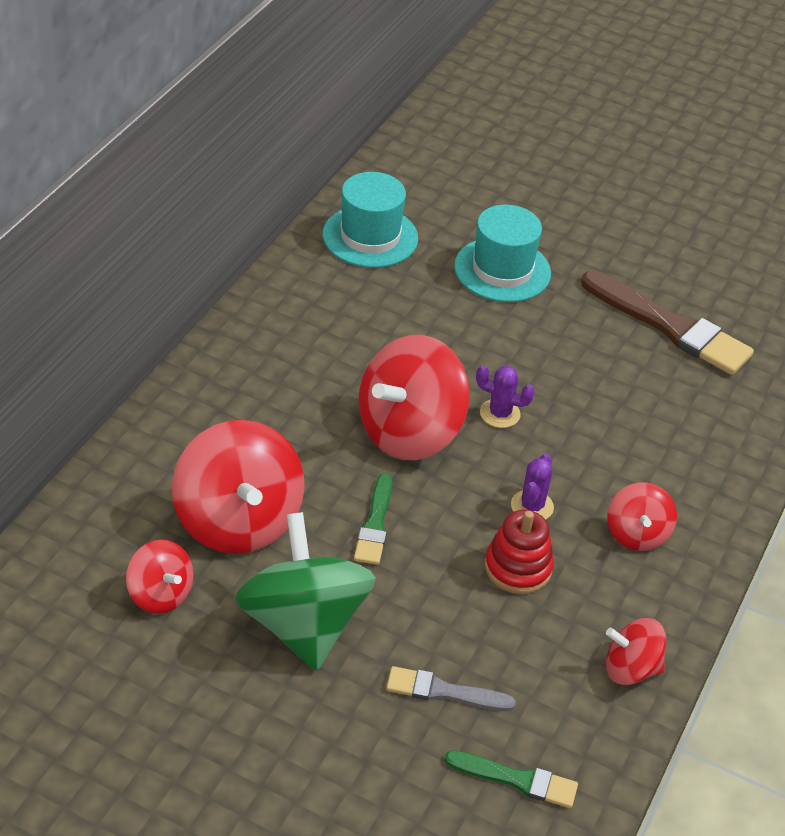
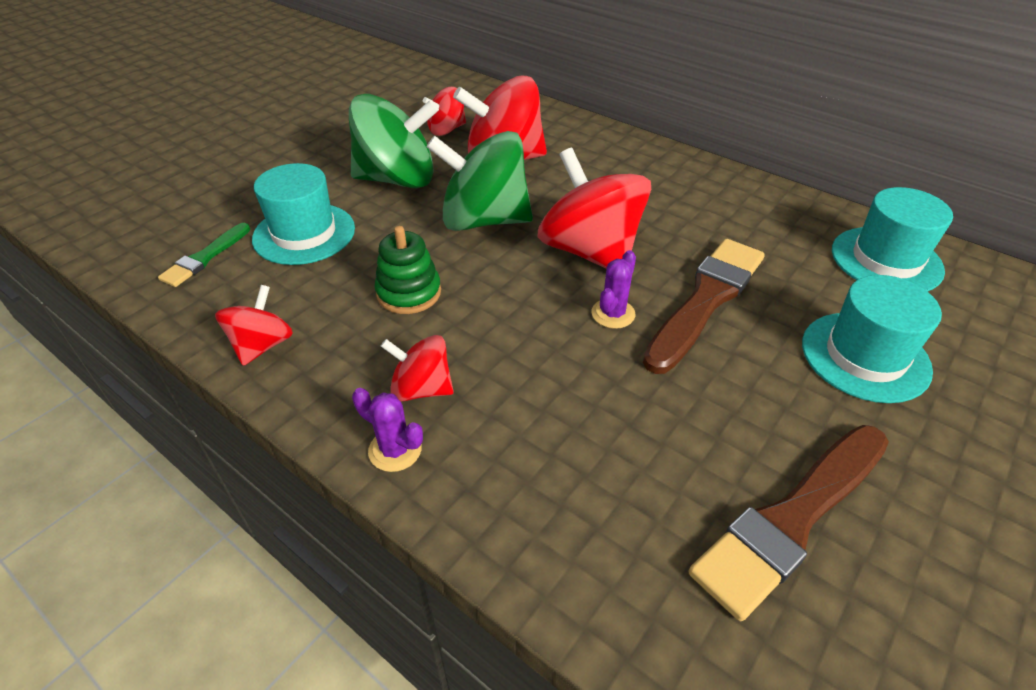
camera: 105 degrees right, 0 degrees up
green brush [354,473,393,565] -> green spinning top [427,131,533,231]
grey brush [386,666,516,711] -> turquoise hat [252,163,355,265]
red stacking toy [485,510,554,594] -> green stacking toy [374,226,441,314]
purple cactus [511,454,554,520] -> purple cactus moved to [352,388,423,472]
none -> brown brush [643,239,765,374]

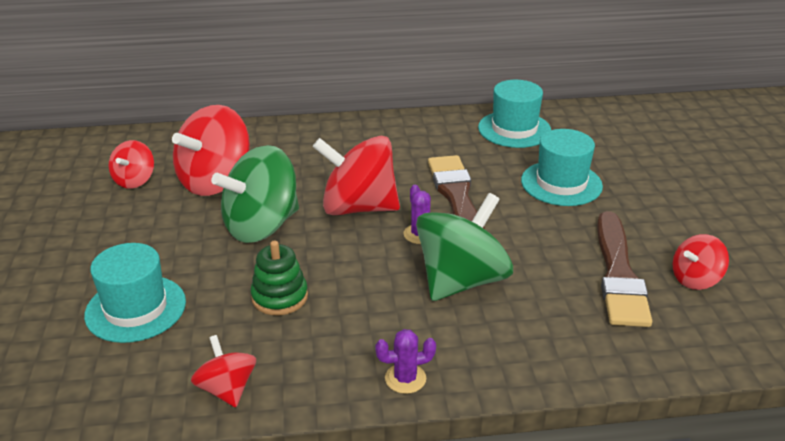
camera: 45 degrees left, 10 degrees down
green brush [158,223,250,287] -> none
green spinning top [349,94,439,189] -> green spinning top moved to [416,193,513,301]
red spinning top [381,335,454,402] -> red spinning top moved to [673,234,729,290]

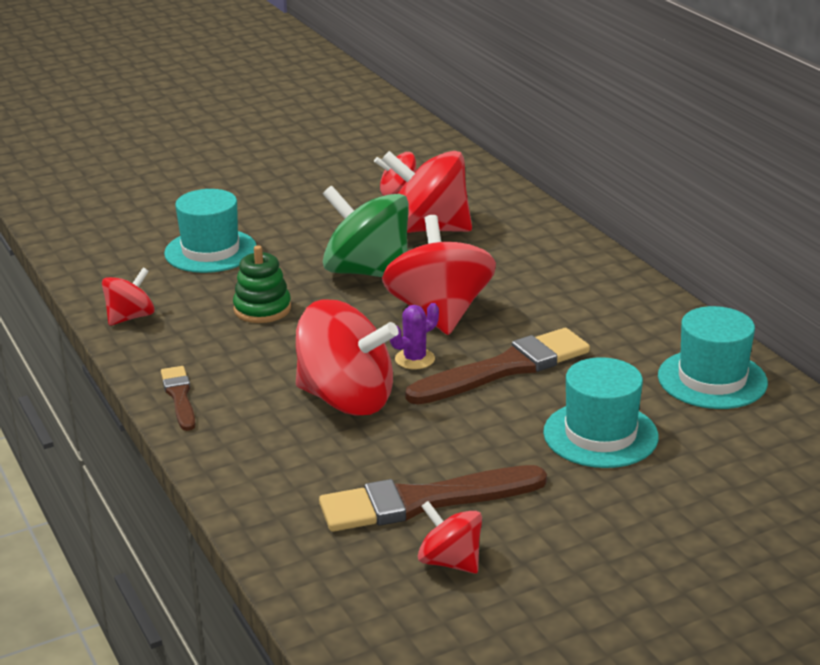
camera: 70 degrees right, 5 degrees down
purple cactus [375,329,436,394] -> brown brush [161,366,196,431]
green spinning top [416,193,513,301] -> red spinning top [296,299,399,416]

